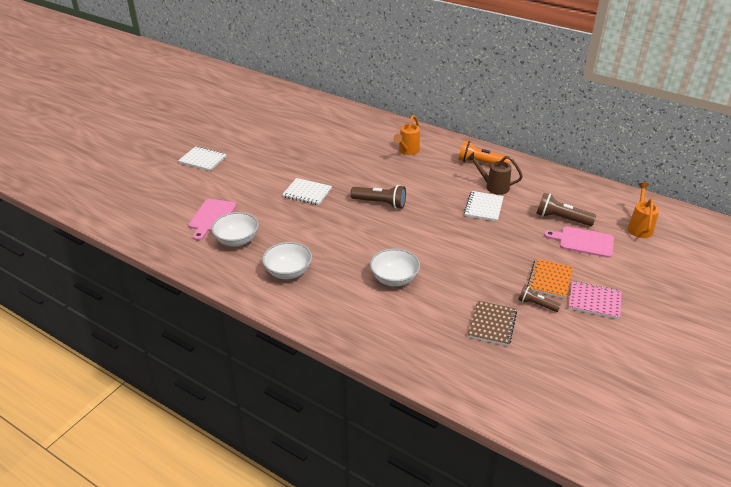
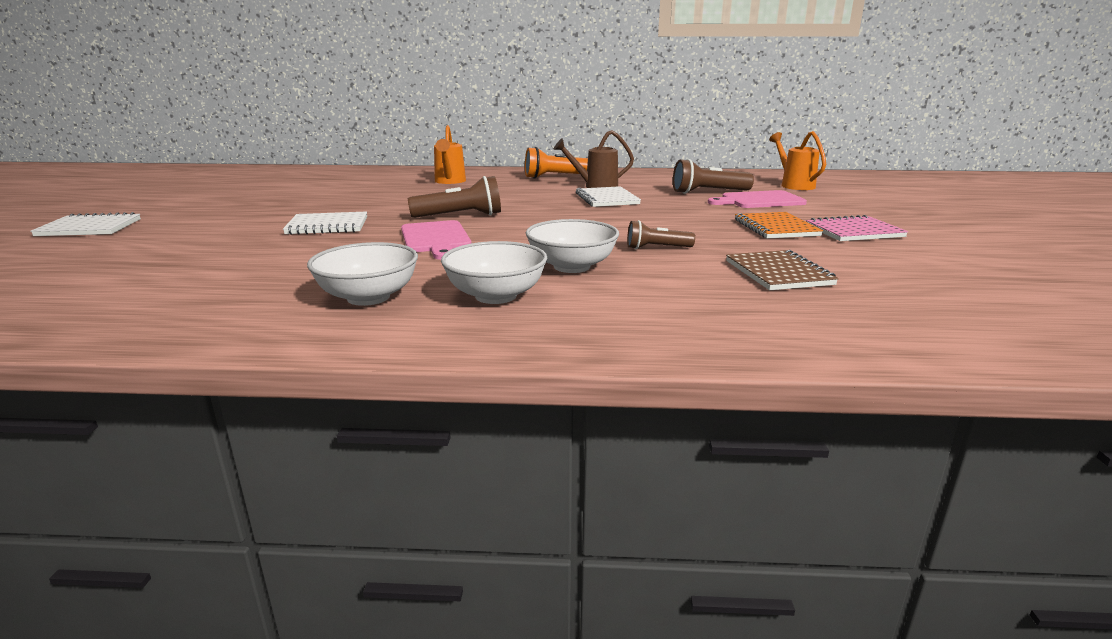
camera: 30 degrees left, 15 degrees down
pink cutting board [189,199,236,240] -> pink cutting board moved to [401,220,471,260]
white bowl [211,212,259,246] -> white bowl moved to [441,241,547,304]
brown flashlight [518,285,561,312] -> brown flashlight moved to [627,220,695,249]

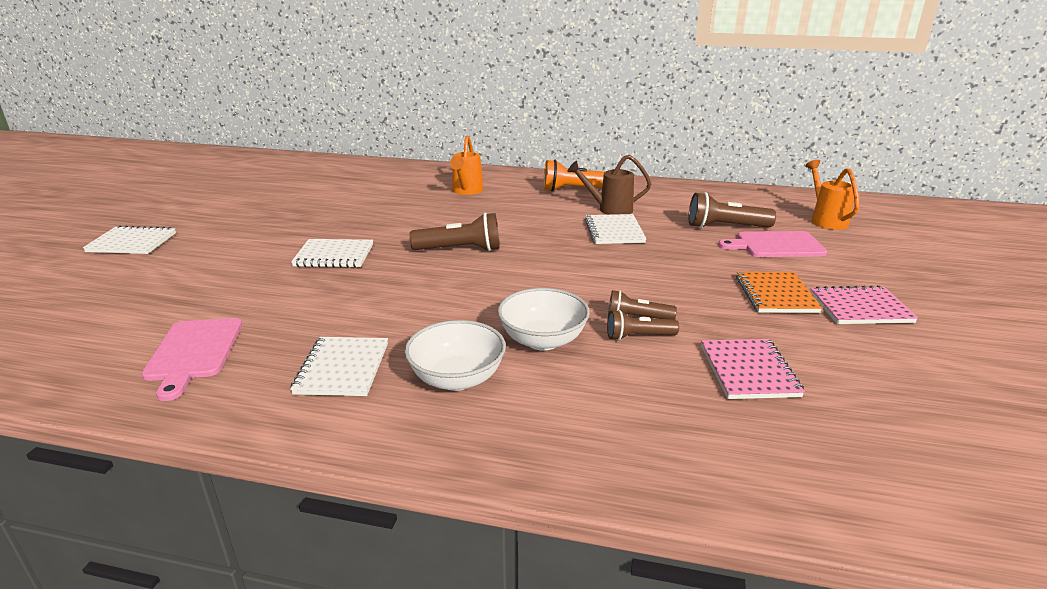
camera: 10 degrees right, 5 degrees up
white bowl [307,242,418,306] -> white notebook [290,337,388,396]
pink cutting board [401,220,471,260] -> pink cutting board moved to [142,318,242,401]
brown notebook [726,250,839,290] -> pink notebook [701,339,805,399]
none -> brown flashlight [607,310,679,341]

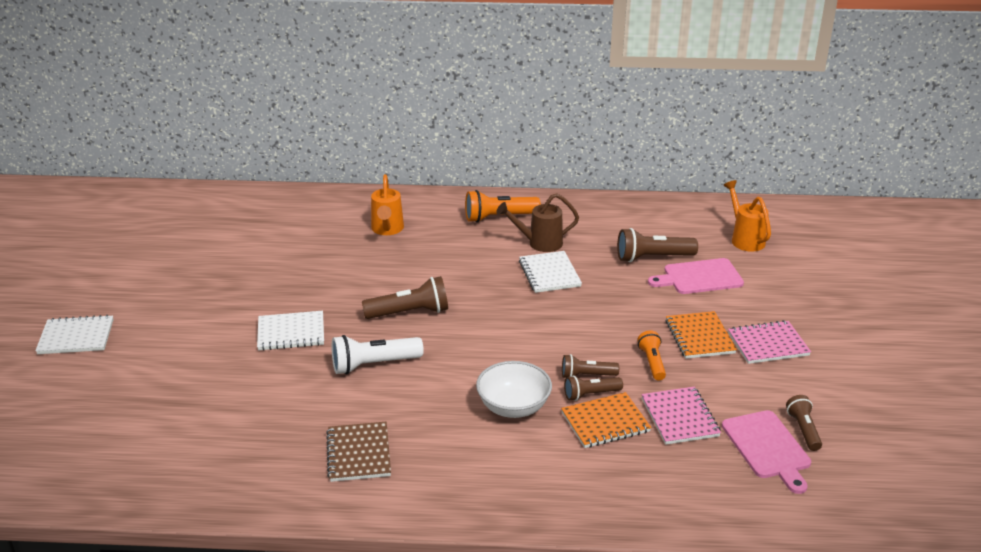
camera: 10 degrees left, 5 degrees up
pink cutting board [142,318,242,401] -> pink cutting board moved to [722,410,811,494]
white notebook [290,337,388,396] -> brown notebook [326,422,391,482]
white bowl [405,320,506,391] -> none
none -> white flashlight [332,335,424,374]
none -> orange notebook [561,392,651,448]
none -> orange flashlight [637,330,666,381]
none -> brown flashlight [786,395,822,451]

